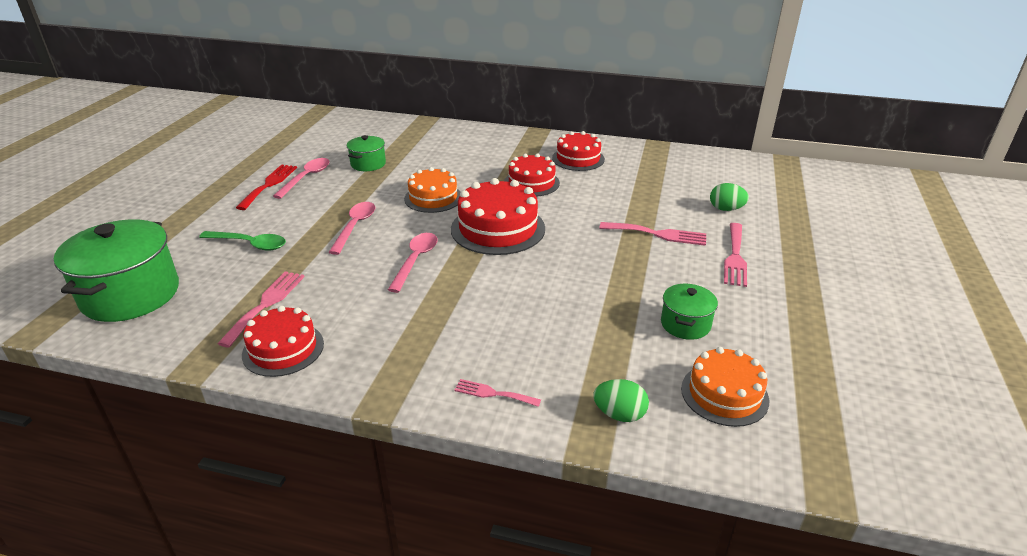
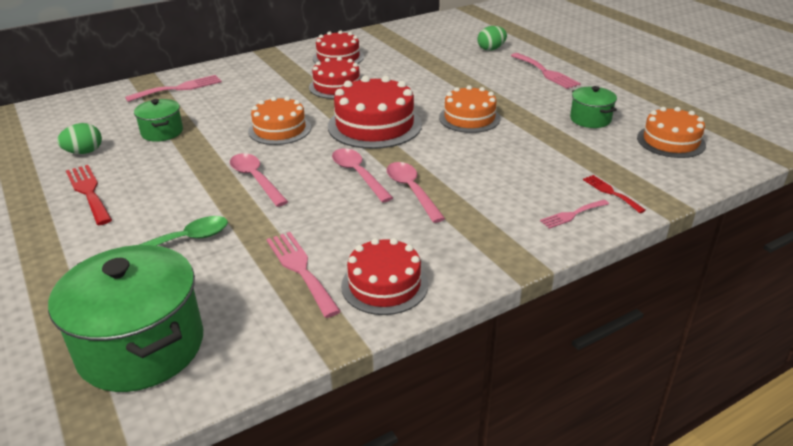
camera: 45 degrees left, 0 degrees up
pink spoon [273,158,330,199] -> pink spoon moved to [387,162,445,223]
green egg [593,379,649,422] -> green egg moved to [57,123,102,154]
pink fork [599,222,706,246] -> pink fork moved to [125,75,222,102]
none -> orange cake [439,85,501,133]
none -> red fork [583,175,646,213]

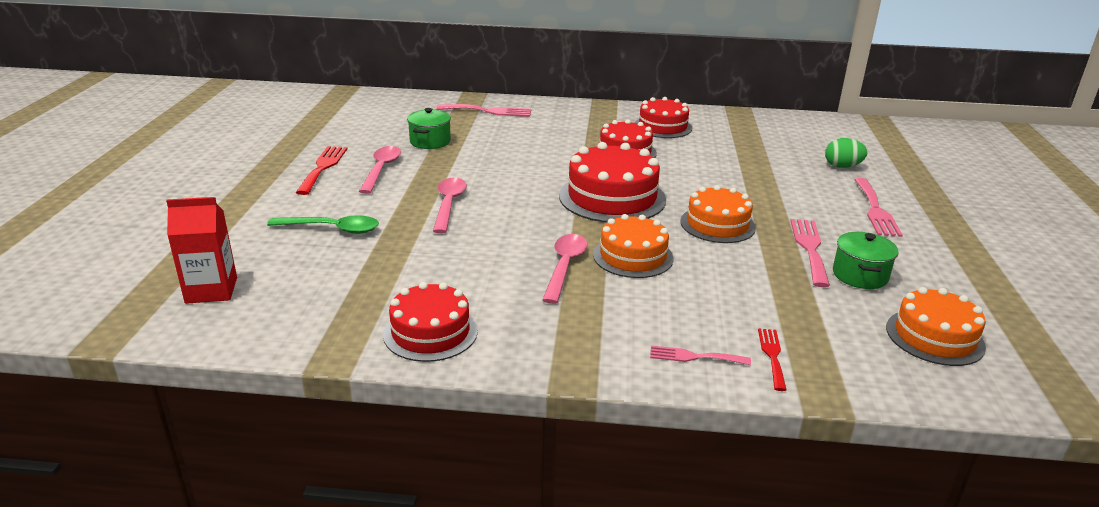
camera: 35 degrees right, 5 degrees down
green pot [48,245,203,392] -> red carton [166,197,237,304]
green egg [57,123,102,154] -> none
orange cake [248,96,311,145] -> orange cake moved to [593,214,673,278]
pink fork [267,232,341,318] -> pink fork moved to [790,219,830,287]
pink spoon [332,148,393,202] -> pink spoon moved to [359,146,401,194]

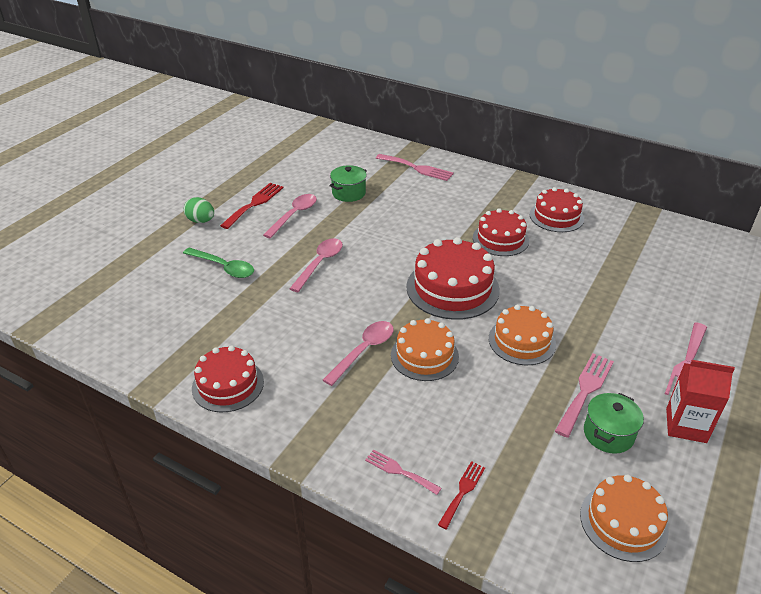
camera: 25 degrees right, 10 degrees up
red carton [166,197,237,304] -> red carton moved to [666,360,735,443]
green egg [825,138,867,168] -> green egg moved to [184,197,214,223]

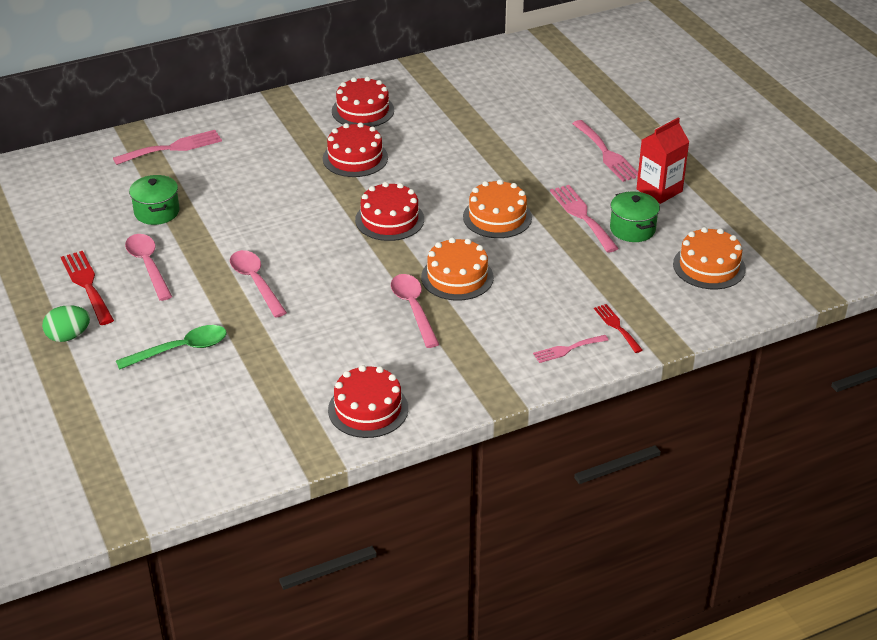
camera: 55 degrees left, 0 degrees up
red cake [406,237,500,320] -> red cake [355,182,424,241], size x0.66

